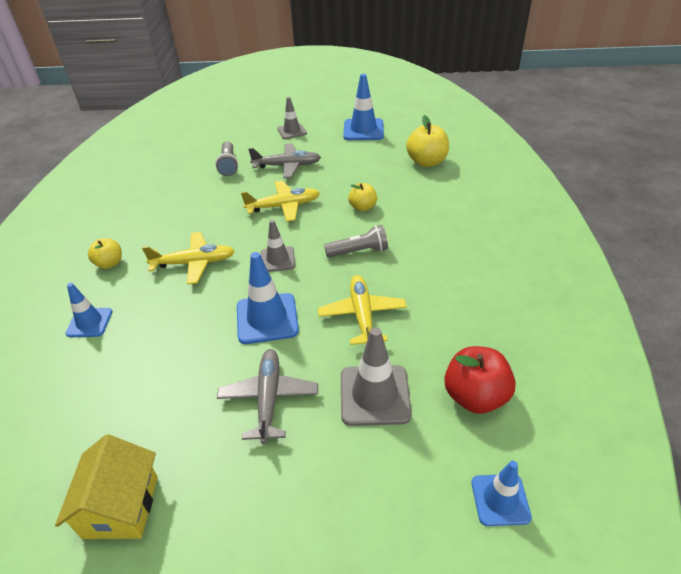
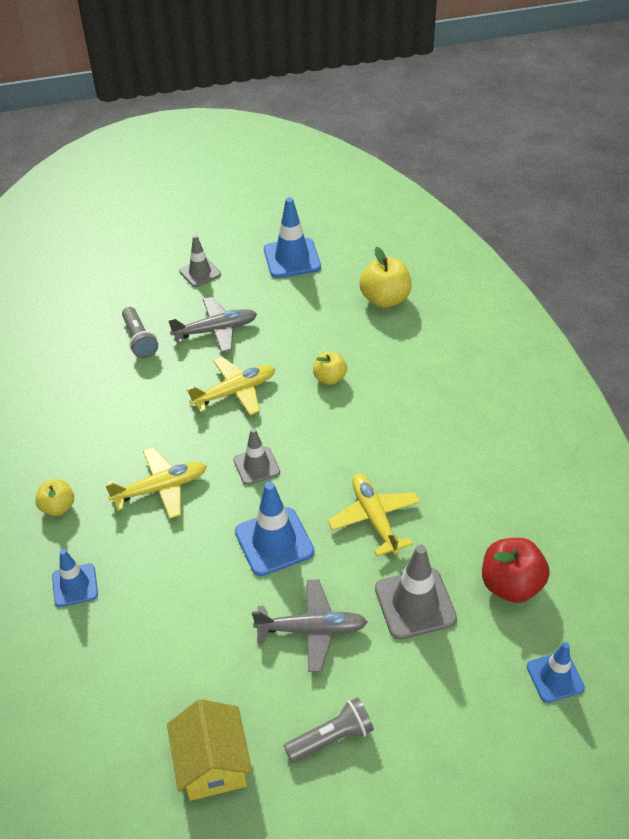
camera: 15 degrees left, 5 degrees up
grey plane [217,349,318,444] -> grey plane turned 105 degrees clockwise [252,580,367,672]
grey flashlight [324,225,388,257] -> grey flashlight moved to [284,697,374,763]

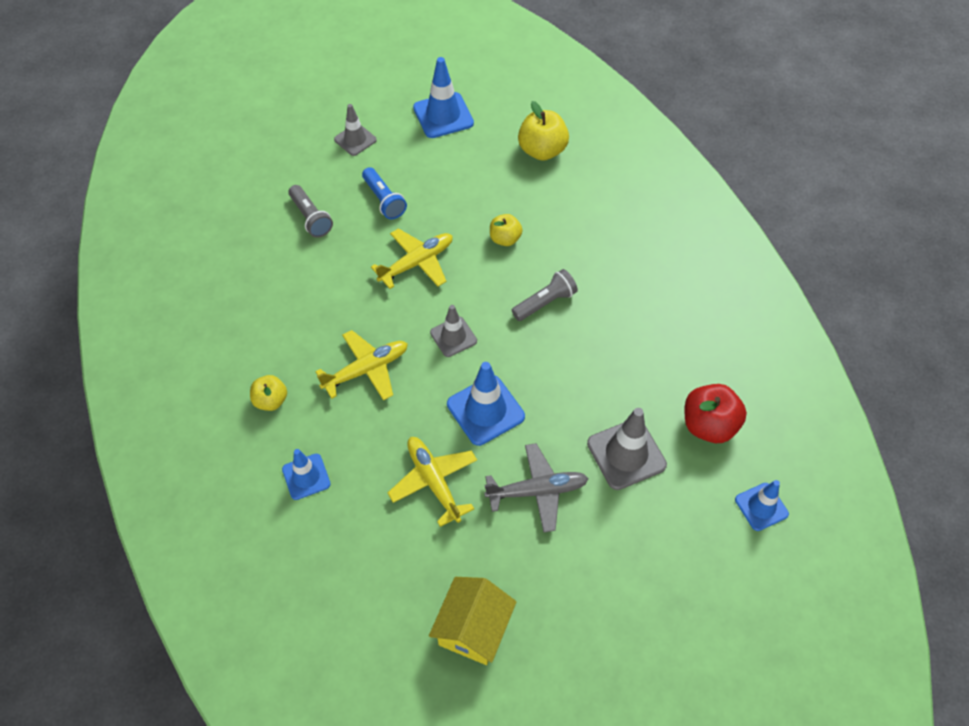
camera: 10 degrees left, 10 degrees up
yellow house [167,699,253,801] -> yellow house turned 45 degrees clockwise [429,577,517,665]
grey plane [168,297,257,353] -> blue flashlight [362,167,407,219]
grey flashlight [284,697,374,763] -> grey flashlight moved to [512,269,578,321]
yellow plane [328,473,420,556] -> yellow plane moved to [388,437,477,527]

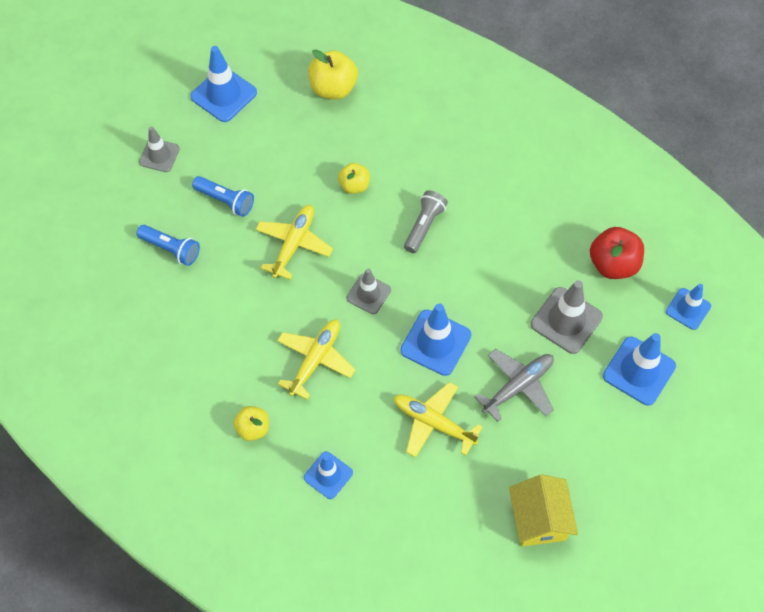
camera: 30 degrees left, 5 degrees up
grey flashlight [288,185,333,238] -> blue flashlight [136,225,200,266]
none -> blue traffic cone [603,333,676,406]

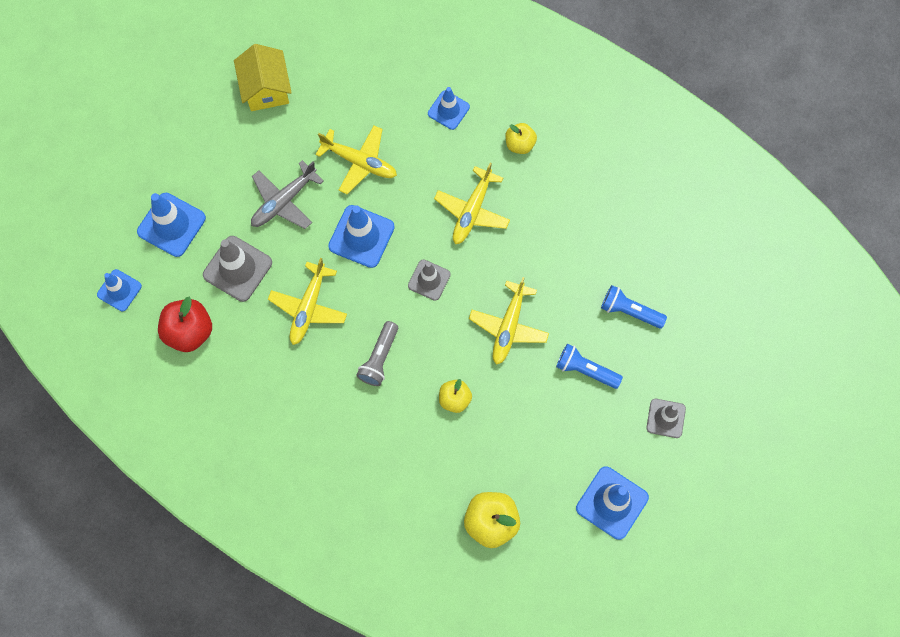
camera: 175 degrees right, 10 degrees up
none -> yellow plane [268,258,347,345]

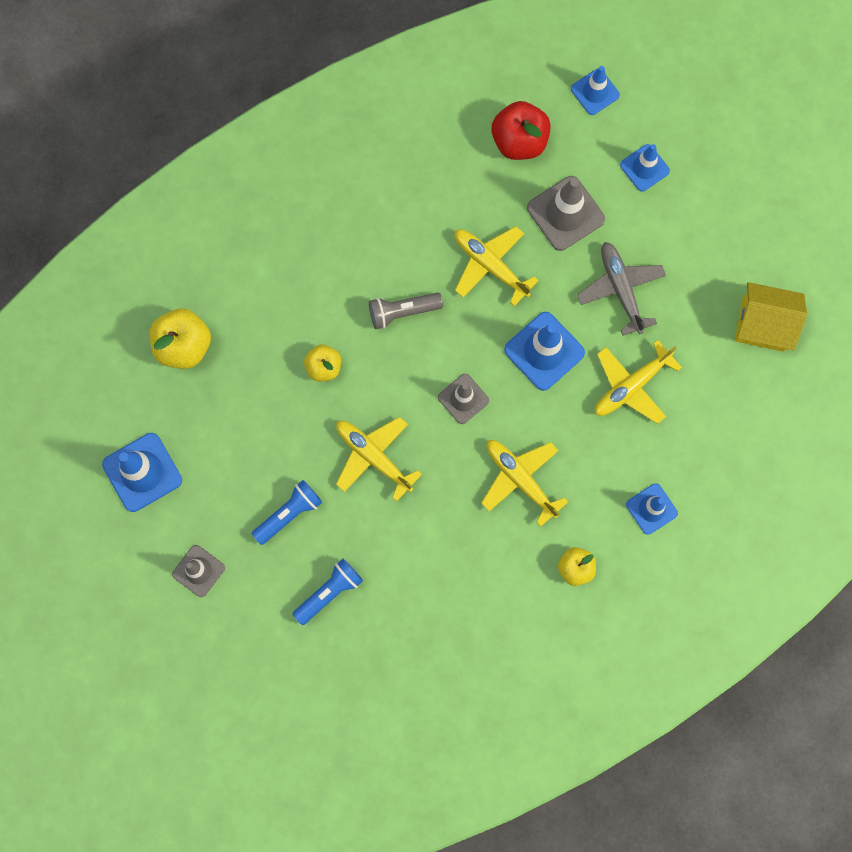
camera: 115 degrees right, 5 degrees up
blue traffic cone [137,193,206,257] -> blue traffic cone [620,144,670,192], size x0.64
grey flashlight [356,321,398,386] -> grey flashlight turned 60 degrees counterclockwise [369,292,443,329]

